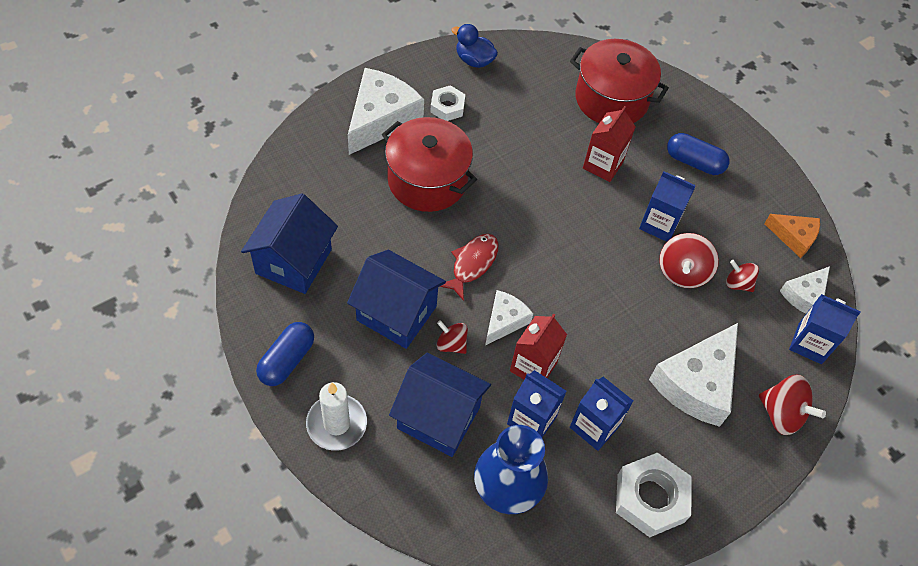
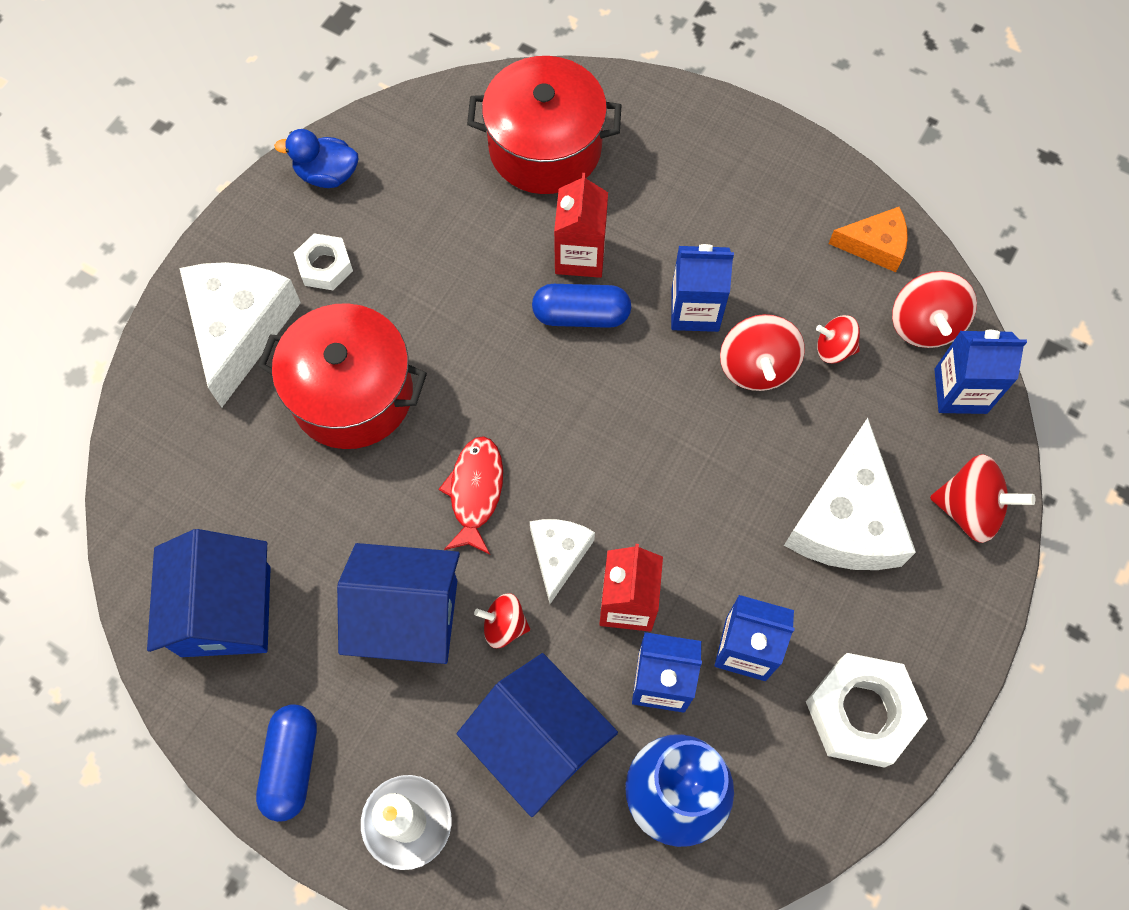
camera: 20 degrees left, 10 degrees up
blue house [389,353,491,457] -> blue house turned 45 degrees clockwise [457,653,618,817]
blue capsule [667,133,729,175] -> blue capsule moved to [532,284,631,328]
white cheese [780,266,830,314] -> red spinning top [892,271,977,348]

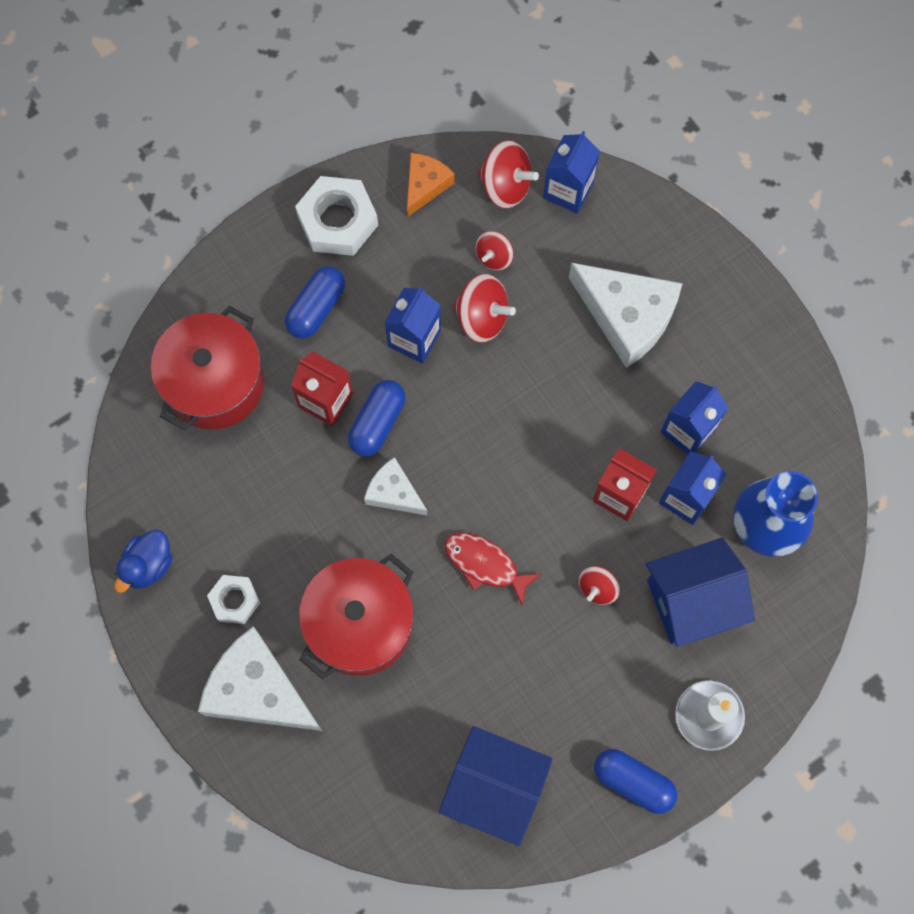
camera: 65 degrees left, 5 degrees up
blue house [337,543,460,664] -> none
white cheese [530,519,595,604] -> white cheese moved to [364,457,428,516]
white nut [806,653,928,768] -> white nut moved to [295,176,378,256]
red spinning top [930,454,1035,543] -> none
none -> blue capsule [285,266,345,339]

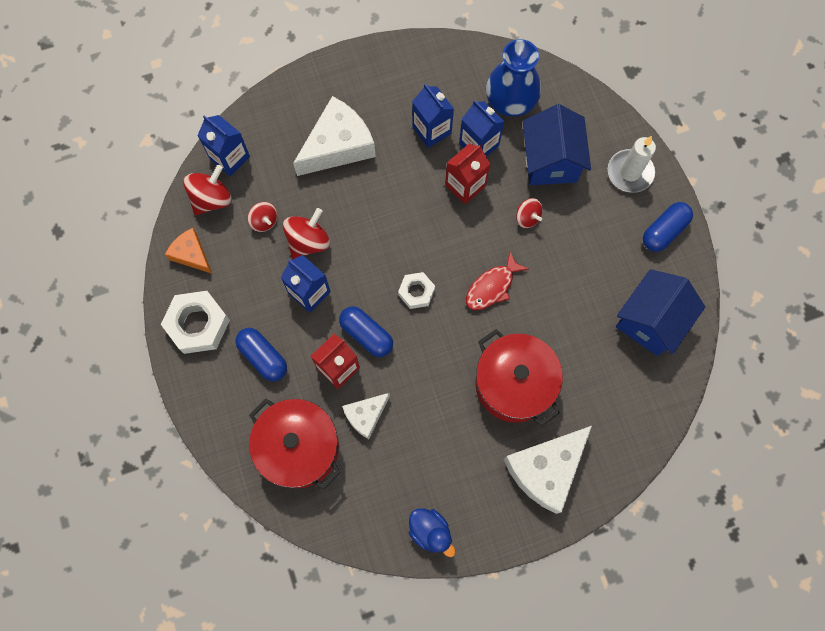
camera: 75 degrees left, 0 degrees up
white nut [207,575,260,624] -> white nut moved to [398,272,435,309]
white cheese [364,457,428,516] -> white cheese moved to [342,393,390,439]

